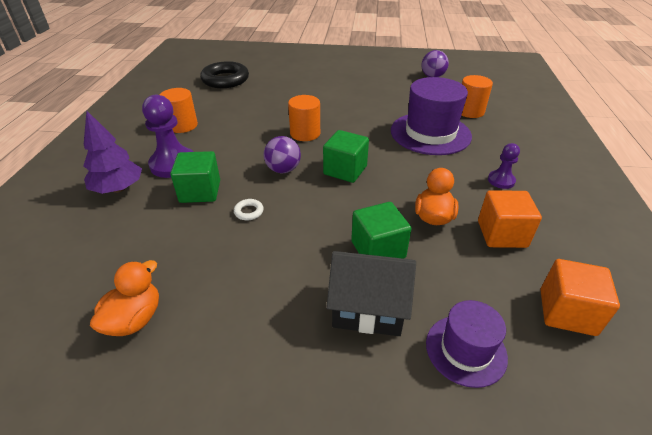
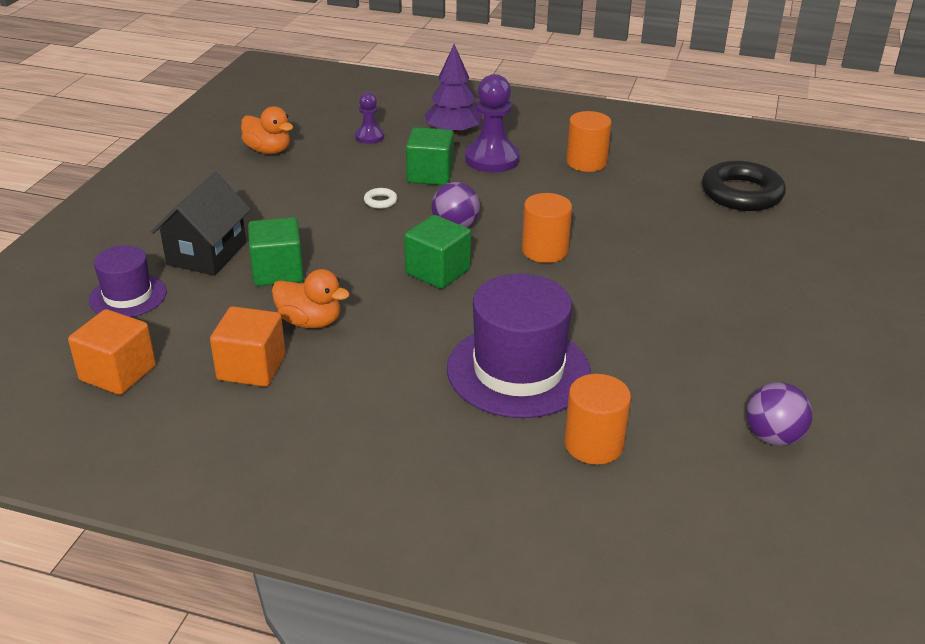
camera: 100 degrees right, 5 degrees down
purple pawn [488,143,520,189] -> purple pawn moved to [355,92,384,144]

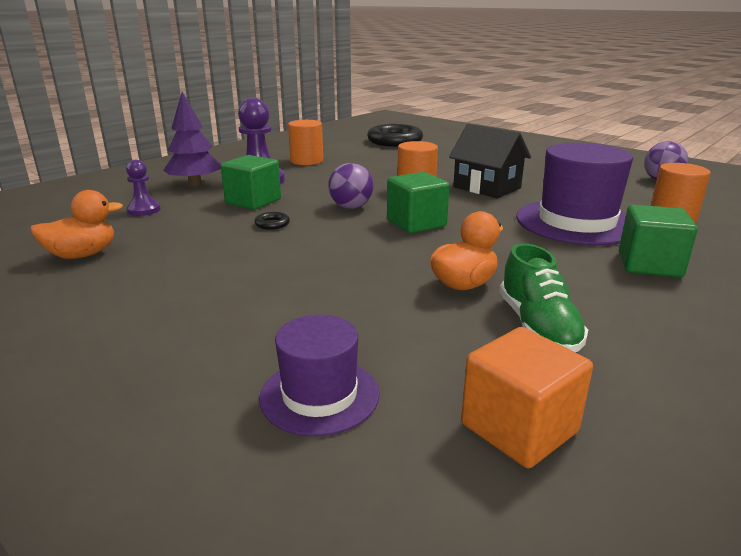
camera: 65 degrees left, 10 degrees down
black house [151,172,251,275] -> black house moved to [449,123,531,198]
orange cube [210,306,286,387] -> green shoe [499,243,588,352]
green cube [248,217,304,286] -> green cube moved to [619,205,698,277]
white ring [364,188,397,209] -> black ring [254,212,290,230]

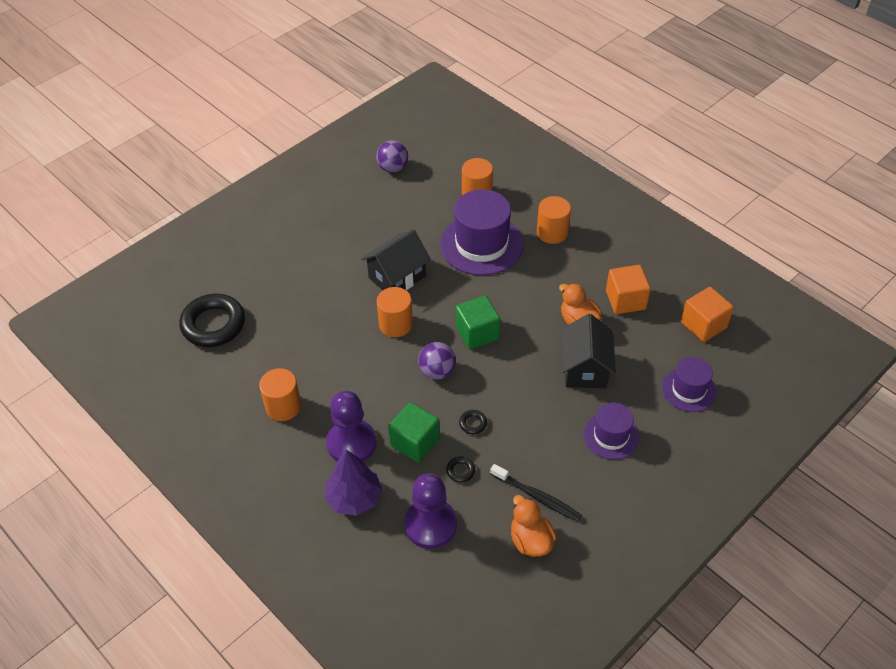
camera: 85 degrees left, 25 degrees up
purple pawn [126,160,161,216] -> purple pawn [404,473,457,549], size x1.82
green shoe [499,243,588,352] -> orange cube [606,265,651,314]
green cube [619,205,698,277] -> orange cylinder [537,196,571,244]
none -> black ring [446,456,475,483]
none -> black toothbrush [490,464,582,521]
none -> black house [561,314,616,388]
none -> purple hat [583,403,639,460]

